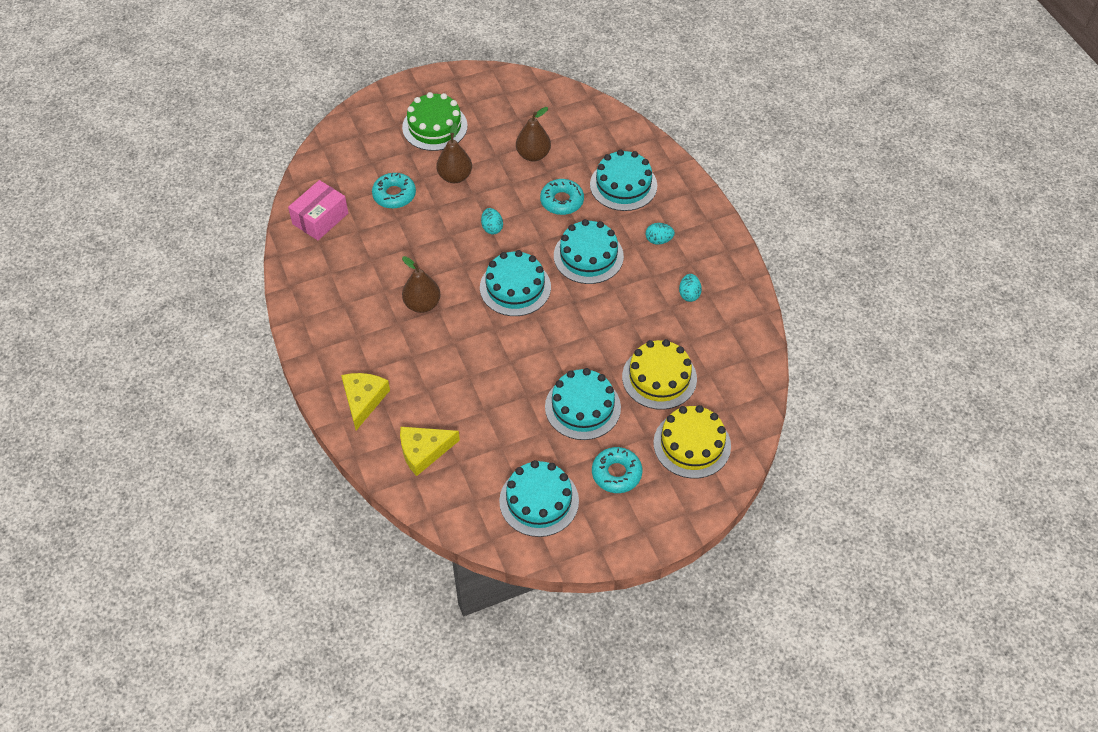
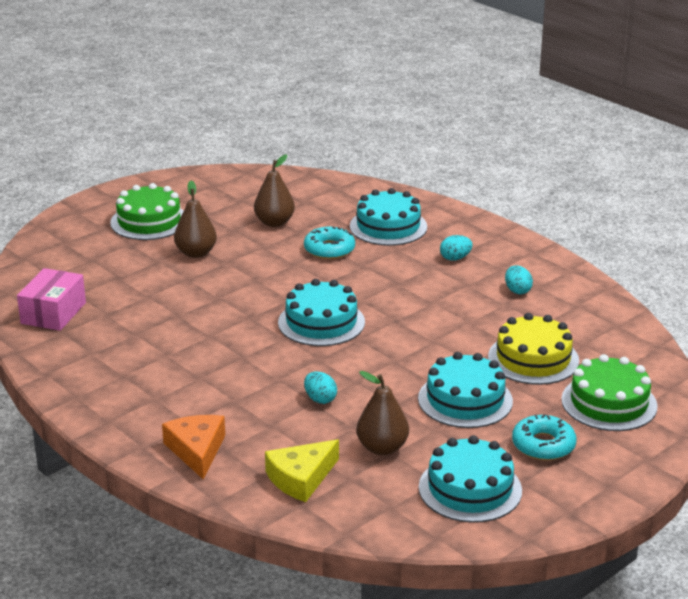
camera: 20 degrees left, 25 degrees down
yellow cheese [341,373,390,430] -> orange cheese [162,415,225,480]
turquoise donut [372,173,416,209] -> none
brown pear [402,256,441,313] -> brown pear moved to [356,371,409,455]
turquoise egg [481,208,503,235] -> turquoise egg moved to [304,372,337,404]
turquoise cake [554,219,624,284] -> none
yellow cake [653,405,731,478] -> green cake [561,354,658,431]

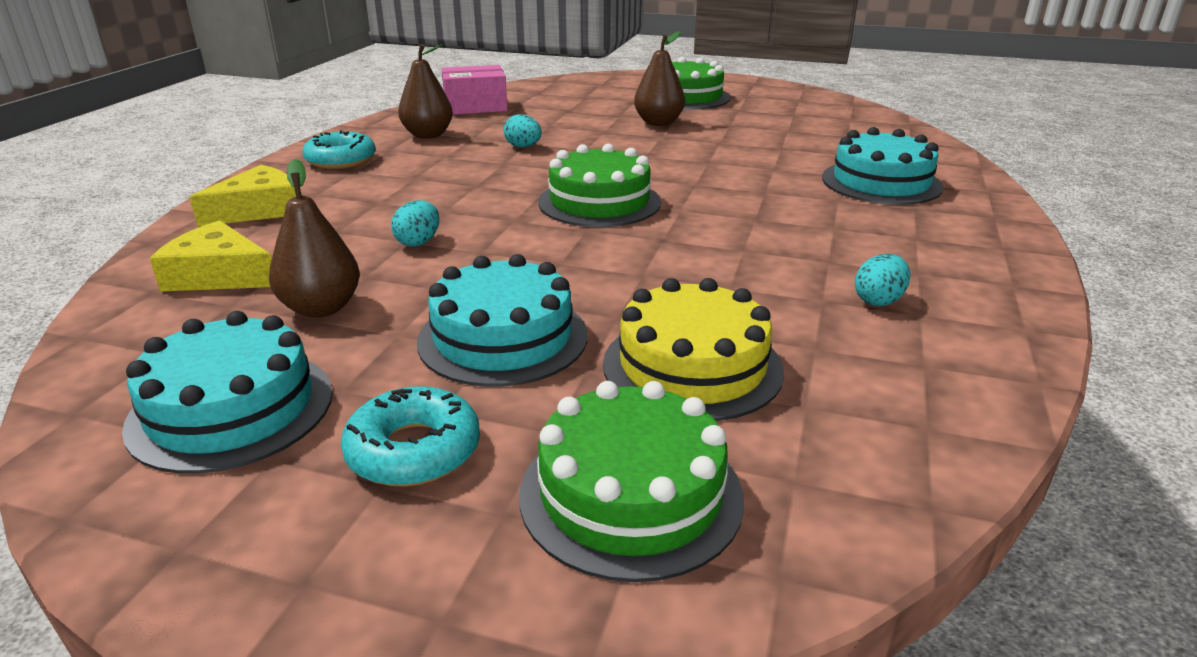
camera: 60 degrees right, 0 degrees up
orange cheese [162,415,225,480] -> yellow cheese [190,165,296,226]
brown pear [254,154,295,227] -> brown pear moved to [398,44,453,139]
turquoise cake [278,279,365,346] -> green cake [538,143,661,227]
turquoise donut [304,226,355,259] -> turquoise donut moved to [302,130,376,169]
turquoise egg [440,235,473,261] -> turquoise egg moved to [504,114,542,148]

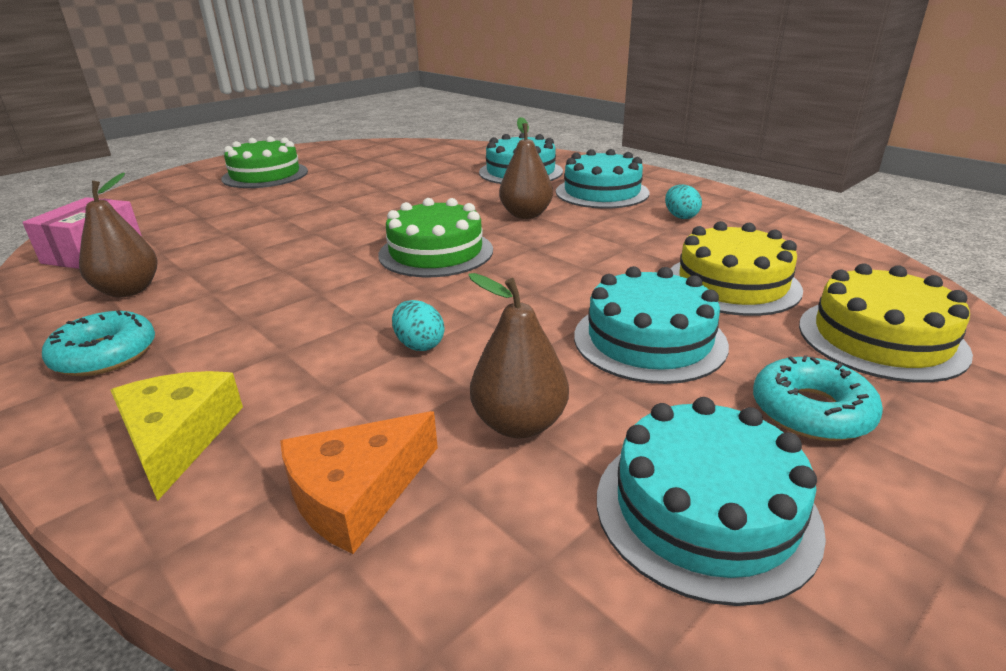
camera: 60 degrees left, 0 degrees up
yellow cheese [150,220,272,292] -> orange cheese [280,411,438,554]
turquoise egg [504,114,542,148] -> none
green cake [519,381,744,582] -> yellow cake [799,263,973,383]
brown pear [634,31,685,126] -> brown pear moved to [499,117,553,219]
none -> turquoise cake [556,149,650,209]

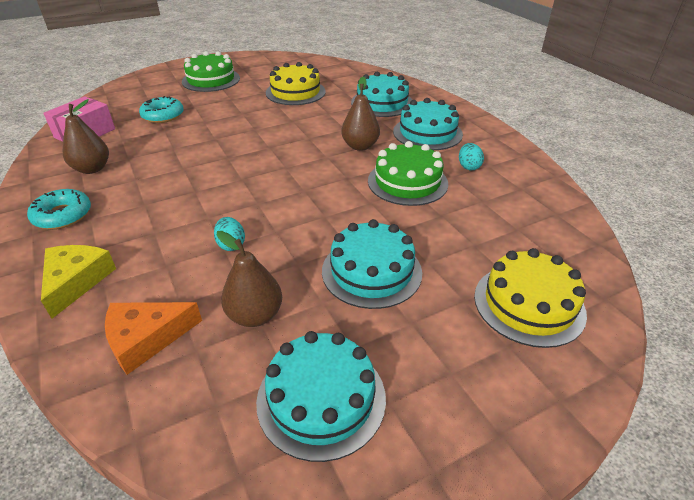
camera: 15 degrees right, 10 degrees up
green cake [378,198,493,277] -> green cake moved to [368,141,448,206]
yellow cake [670,221,803,316] -> yellow cake moved to [266,62,326,105]
turquoise donut [753,355,883,441] -> turquoise donut moved to [139,96,184,123]

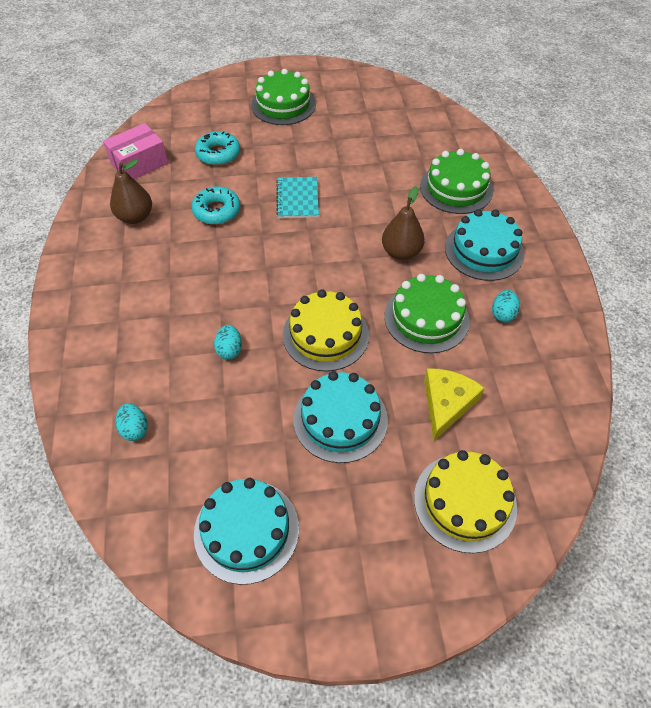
camera: 20 degrees right, 15 degrees up
turquoise donut [27,189,91,229] -> turquoise donut moved to [191,186,240,225]
yellow cheese [41,245,116,319] -> yellow cheese moved to [424,368,484,441]
orange cheese [105,302,202,375] -> turquoise egg [116,403,148,441]
brown pear [217,231,282,327] -> none
yellow cake [266,62,326,105] -> yellow cake moved to [283,289,369,371]
turquoise cake [351,72,412,117] -> green cake [420,149,493,214]
none -> turquoise notebook [276,177,319,218]

